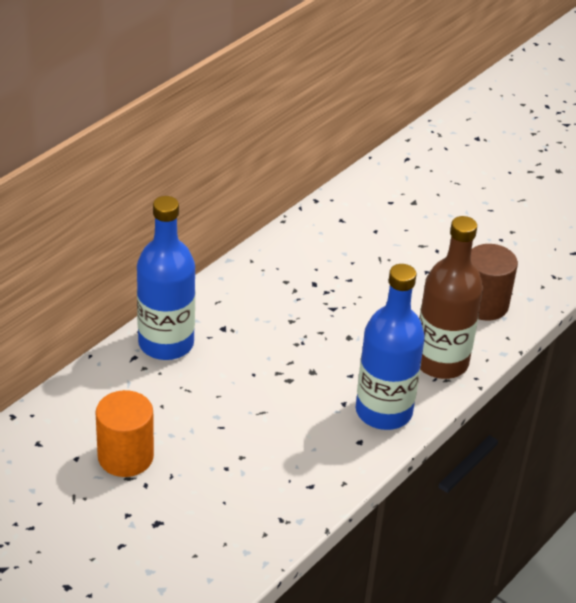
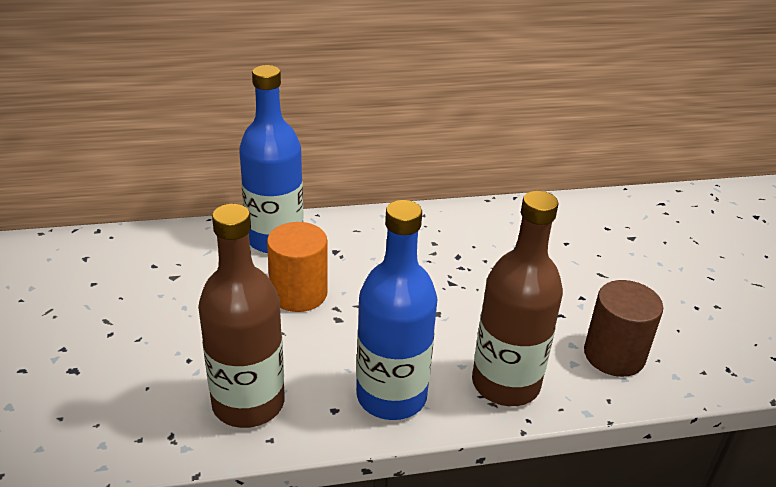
camera: 40 degrees right, 5 degrees down
orange cylinder [96,390,154,477] -> orange cylinder moved to [267,222,328,312]
none -> brown bottle [198,204,285,428]

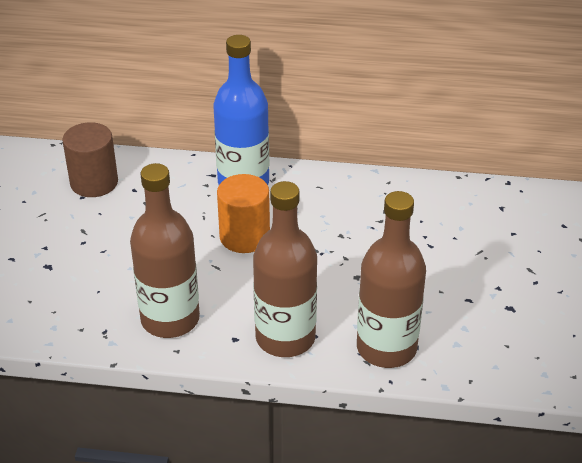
camera: 20 degrees right, 5 degrees up
blue bottle [357,200,438,420] -> brown bottle [253,181,317,357]
brown cylinder [584,280,663,377] -> brown cylinder moved to [62,122,118,197]

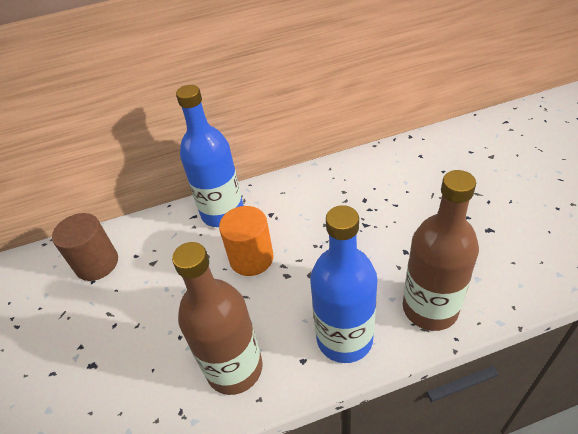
camera: 20 degrees left, 5 degrees up
brown bottle [253,181,317,357] -> blue bottle [310,205,378,363]

